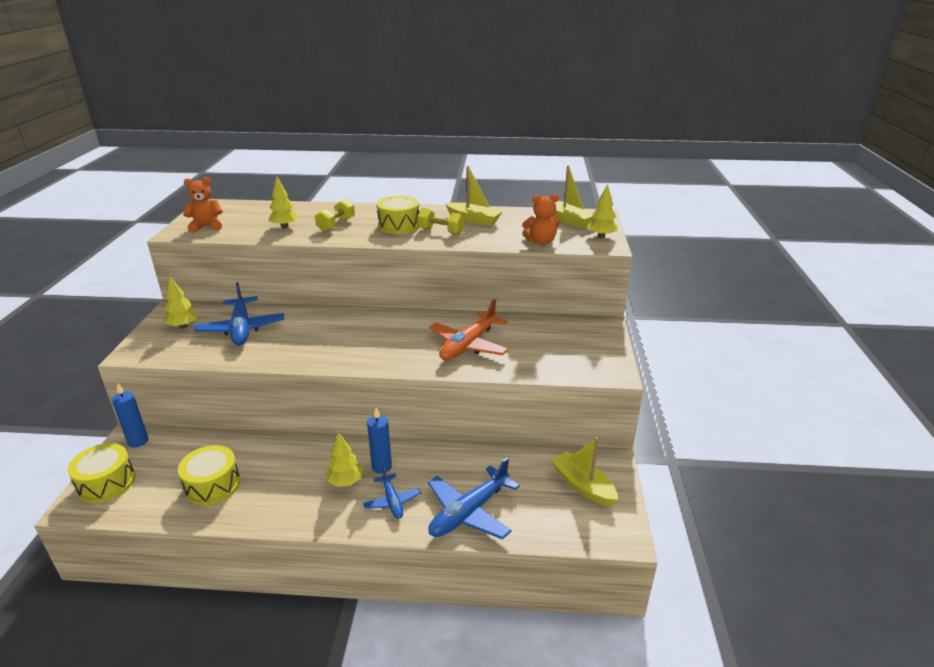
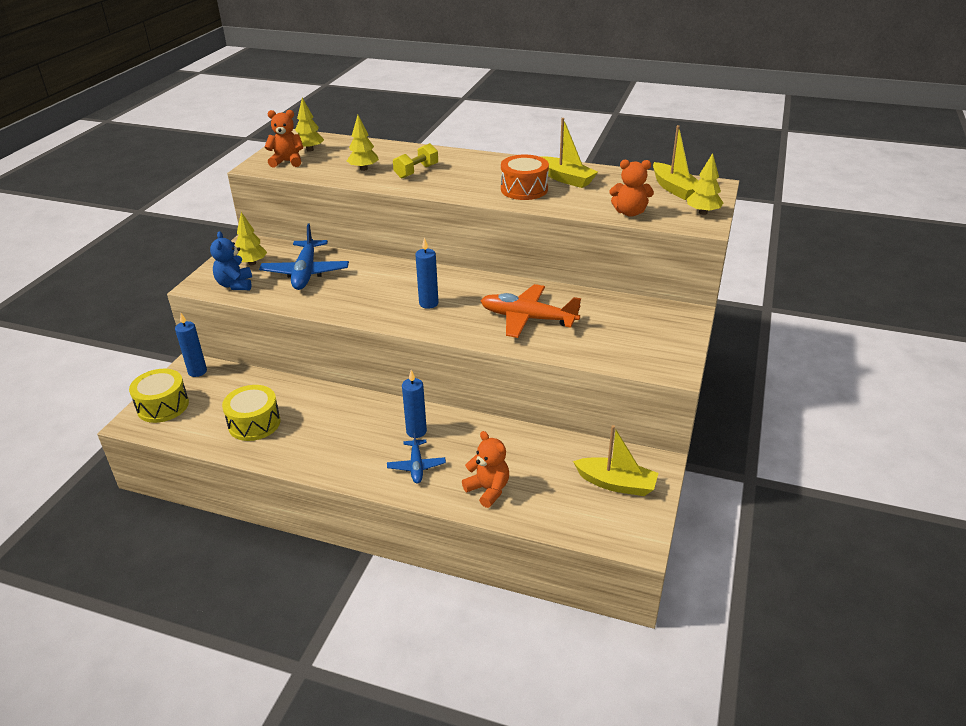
camera: 15 degrees right, 5 degrees up
yellow tree [325,432,363,487] -> yellow tree moved to [295,98,324,152]
yellow drum [377,196,420,234] -> none
yellow dumbbell [417,208,464,235] -> orange drum [501,155,549,200]
blue plane [428,457,520,539] -> orange teddy bear [462,431,509,508]
orange plane [429,299,509,360] -> orange plane turned 60 degrees clockwise [481,284,581,338]
yellow boat [551,437,618,506] -> yellow boat turned 135 degrees clockwise [573,425,659,496]
none -> blue teddy bear [210,231,252,290]
none -> blue candle [415,237,439,309]

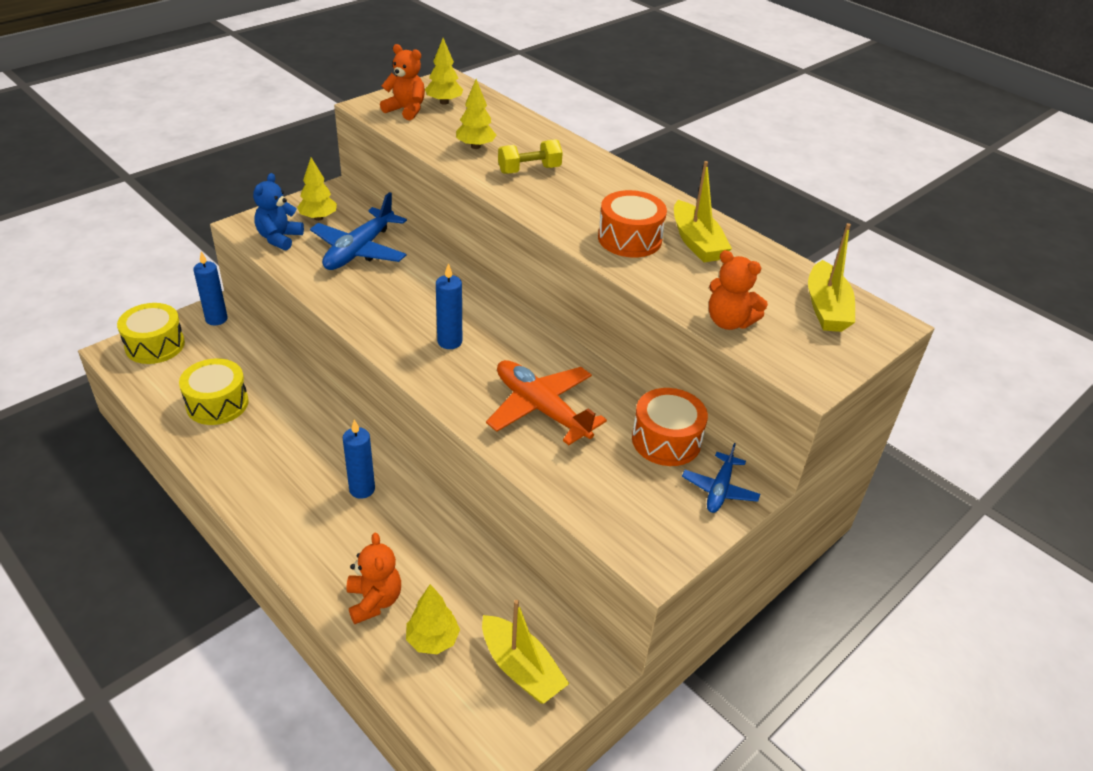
camera: 25 degrees right, 5 degrees up
blue plane [387,430,446,483] -> blue plane moved to [682,443,760,513]
yellow tree [687,153,723,215] -> yellow tree moved to [406,584,460,654]
none -> orange drum [632,388,708,466]

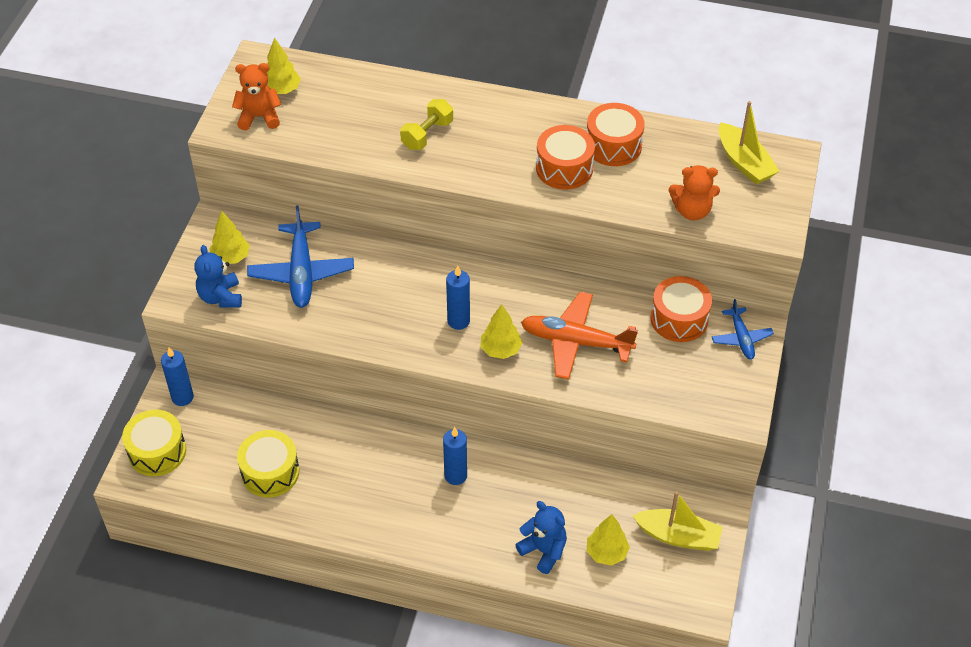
camera: 30 degrees left, 10 degrees up
orange teddy bear [347,532,401,624] -> blue teddy bear [515,501,567,574]
yellow tree [456,79,497,149] -> yellow tree moved to [480,304,522,359]
yellow boat [674,161,732,262] -> orange drum [587,103,645,166]

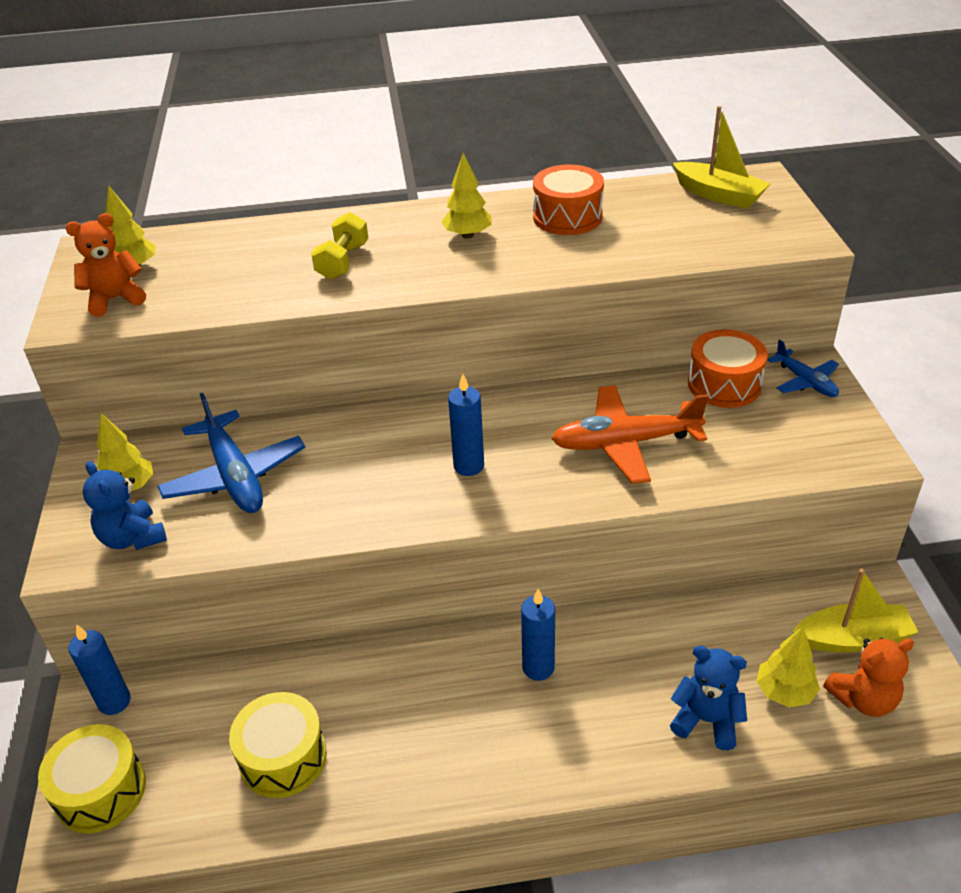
camera: 20 degrees left, 10 degrees down
yellow tree [480,304,522,359] -> yellow tree moved to [441,153,491,239]
orange drum [536,125,595,190] -> none
orange teddy bear [669,165,720,221] -> orange teddy bear moved to [823,638,914,717]

